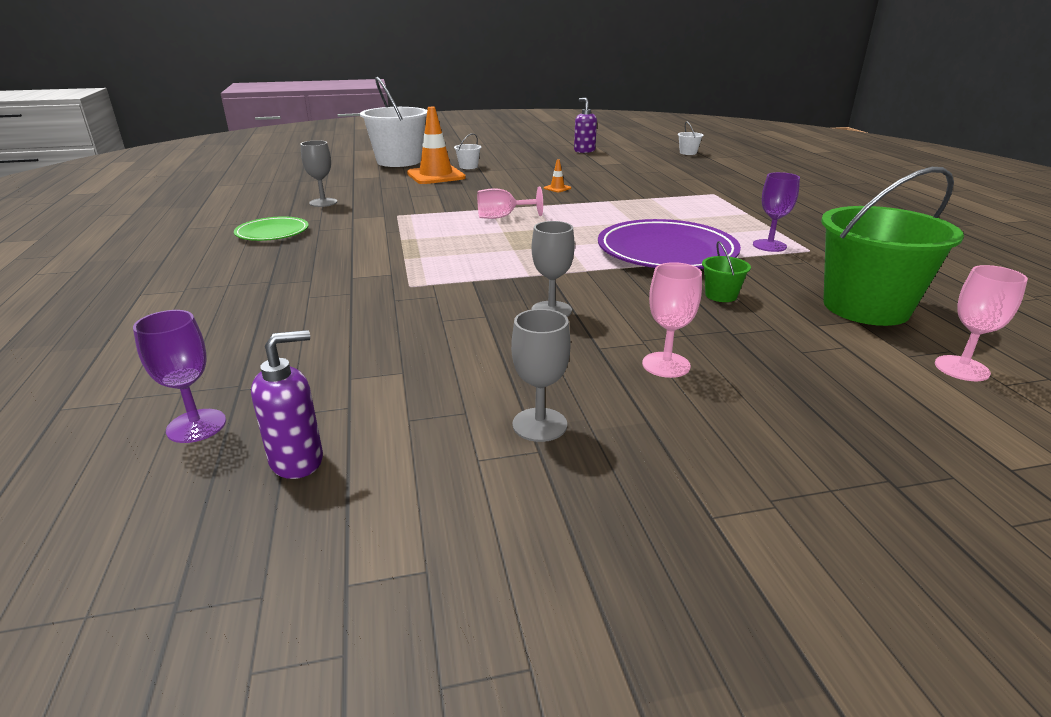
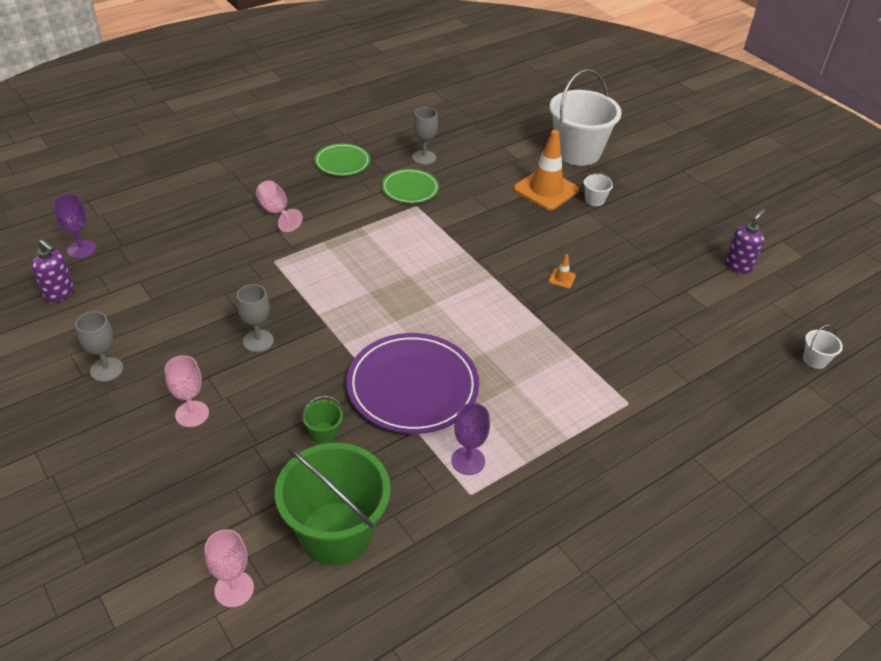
camera: 65 degrees right, 15 degrees up
pink goblet [477,186,543,219] -> pink goblet moved to [256,181,303,232]
none -> green plate [382,169,439,203]

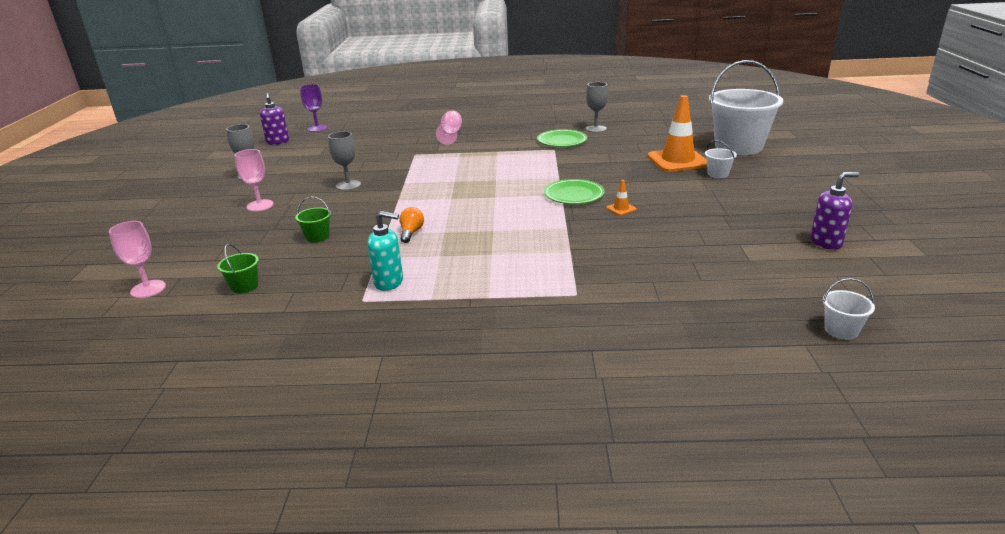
camera: 40 degrees right, 15 degrees down
green bucket [275,443,391,566] -> green bucket [217,244,259,294], size x0.40
green plate [315,143,370,176] -> green plate moved to [544,179,605,204]
purple plate [346,333,479,434] -> orange light bulb [399,207,424,243]
purple goblet [451,403,490,475] -> turquoise soap dispenser [367,211,403,291]

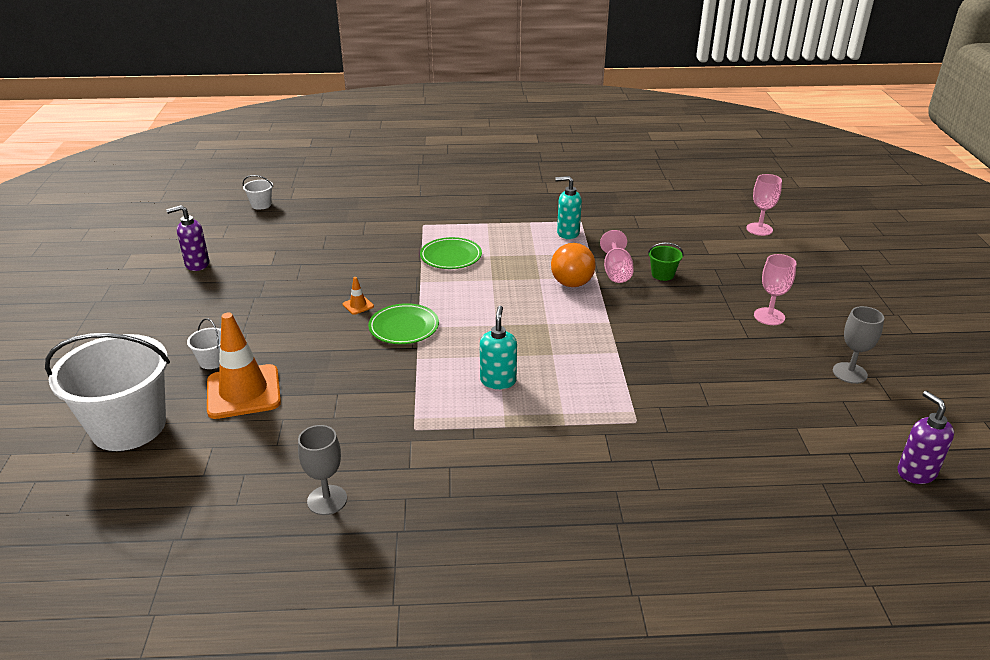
camera: 175 degrees right, 5 degrees up
green bucket [217,244,259,294] -> none
purple goblet [300,84,328,132] -> none
grey goblet [328,131,361,191] -> none
orange light bulb [399,207,424,243] -> orange light bulb [551,243,596,287], size x1.82
pink goblet [436,110,462,145] -> pink goblet moved to [600,230,633,283]
green plate [537,129,587,147] -> green plate moved to [420,237,482,269]
none -> turquoise soap dispenser [480,306,517,389]

